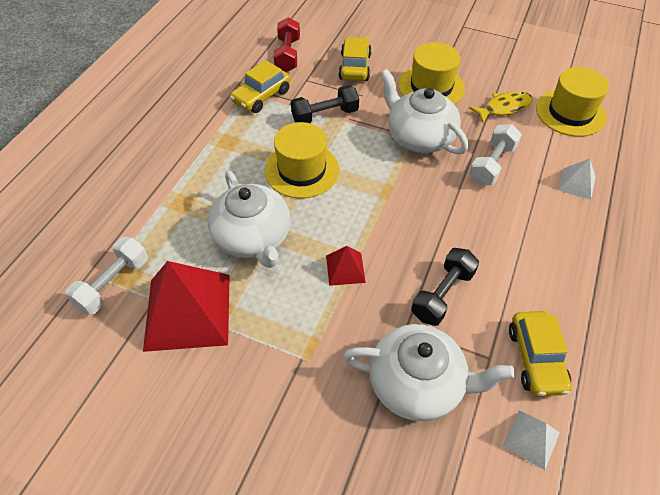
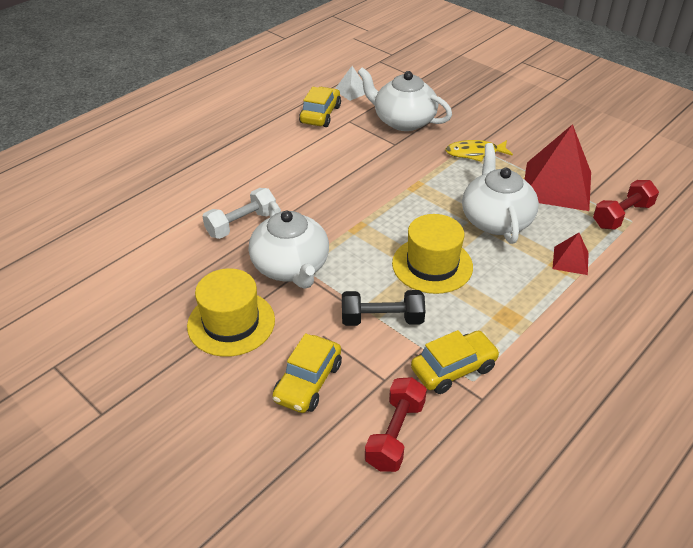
camera: 160 degrees left, 10 degrees down
white dumbbell [65,237,148,315] -> red dumbbell [593,180,659,230]
red pyramid [326,246,366,286] -> red pyramid moved to [553,233,589,275]
black dumbbell [411,248,479,326] -> none
yellow fish [469,91,533,123] -> yellow fish moved to [445,140,513,162]
yellow hat [536,67,609,137] -> none
white pyramid [558,159,596,200] -> none

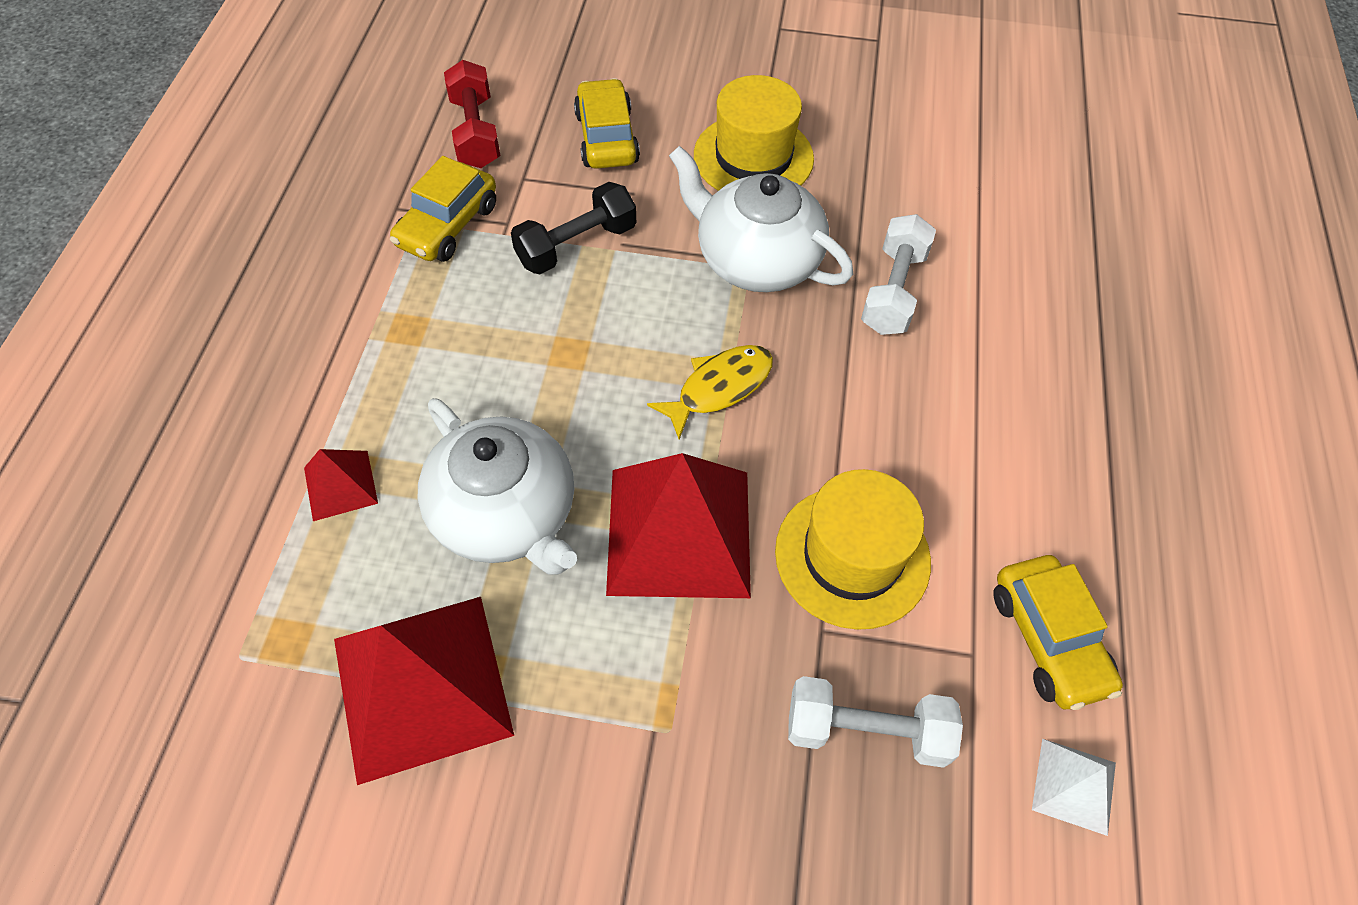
camera: 145 degrees right, 15 degrees up
white teapot [358,67,452,131] -> white dumbbell [788,676,963,768]
yellow hat [392,214,473,294] -> yellow hat moved to [775,469,931,630]
yellow fish [445,140,513,162] -> yellow fish moved to [647,345,773,440]
red dumbbell [593,180,659,230] -> none
none -> red pyramid [606,453,751,598]

